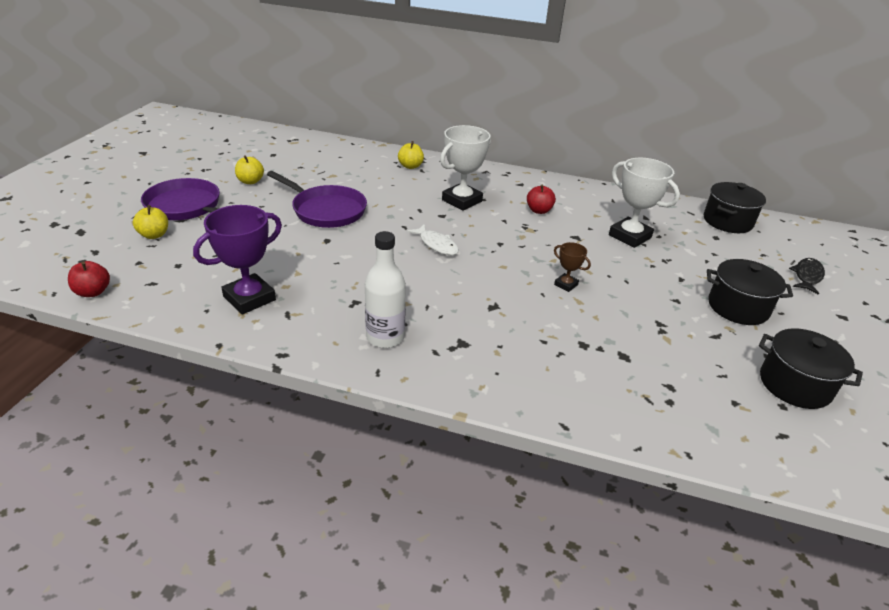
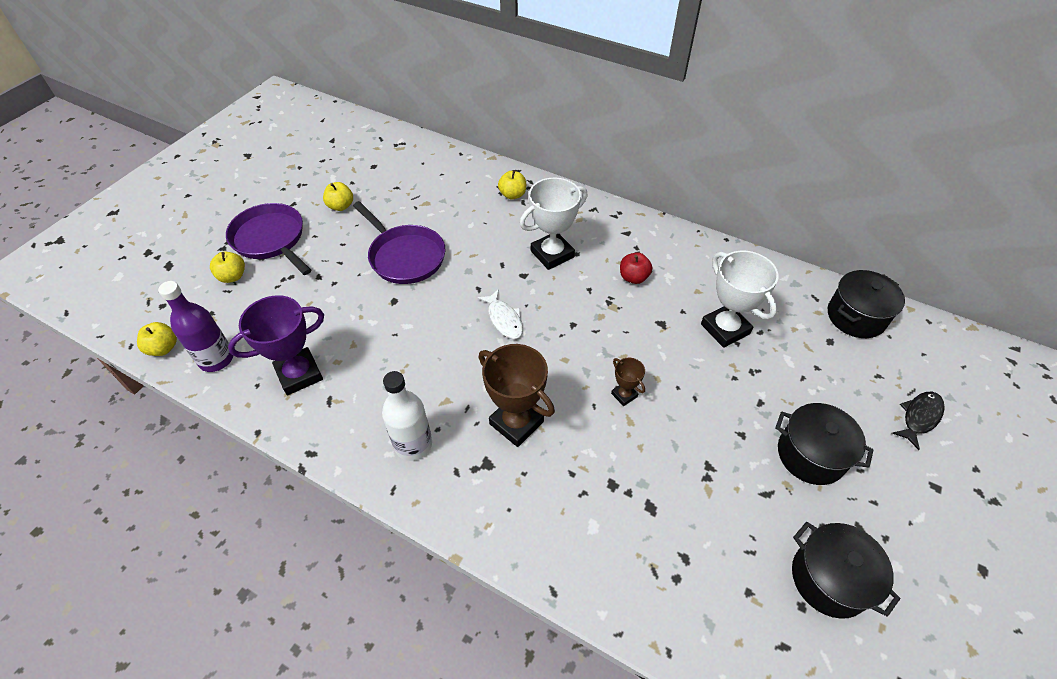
camera: 15 degrees right, 15 degrees up
red apple [68,261,110,297] -> yellow apple [137,322,177,356]
none -> purple bottle [158,281,233,372]
none -> brown trophy [479,344,555,447]

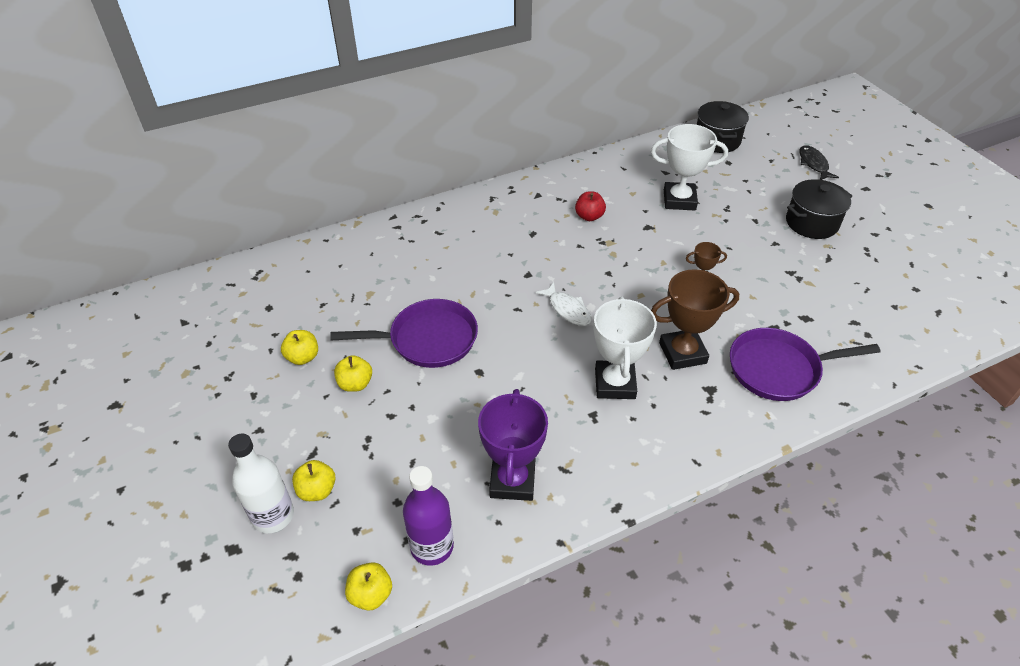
camera: 55 degrees left, 5 degrees down
purple pan [226,203,311,275] -> purple pan moved to [730,328,880,401]
white bottle [382,371,432,461] -> white bottle moved to [228,434,294,533]
white fish [478,289,523,339] -> white fish turned 45 degrees clockwise [535,282,592,326]
yellow apple [498,170,526,199] -> yellow apple moved to [334,355,372,392]
white trophy [520,178,588,270] -> white trophy moved to [594,297,657,399]
black pot [792,522,900,619] -> none

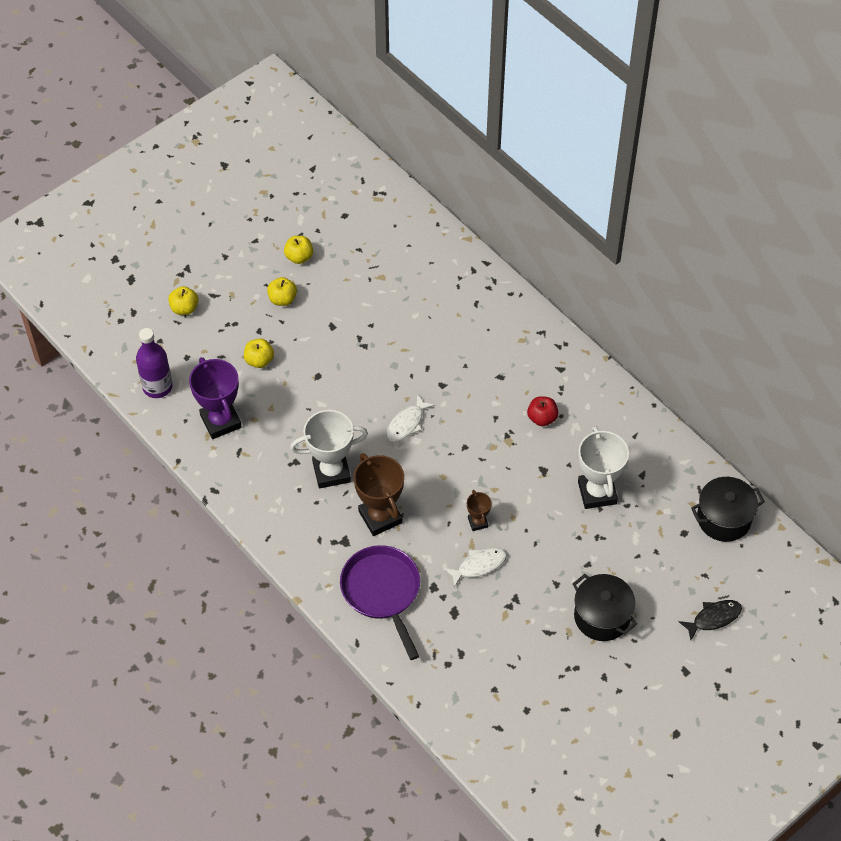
camera: 75 degrees right, 10 degrees up
white bottle [228,434,294,533] -> none
purple pan [330,299,478,368] -> none
yellow apple [345,562,392,611] -> yellow apple moved to [244,339,274,368]
purple trophy [478,389,548,501] -> purple trophy turned 75 degrees clockwise [189,357,242,439]
none -> white fish [444,548,507,587]

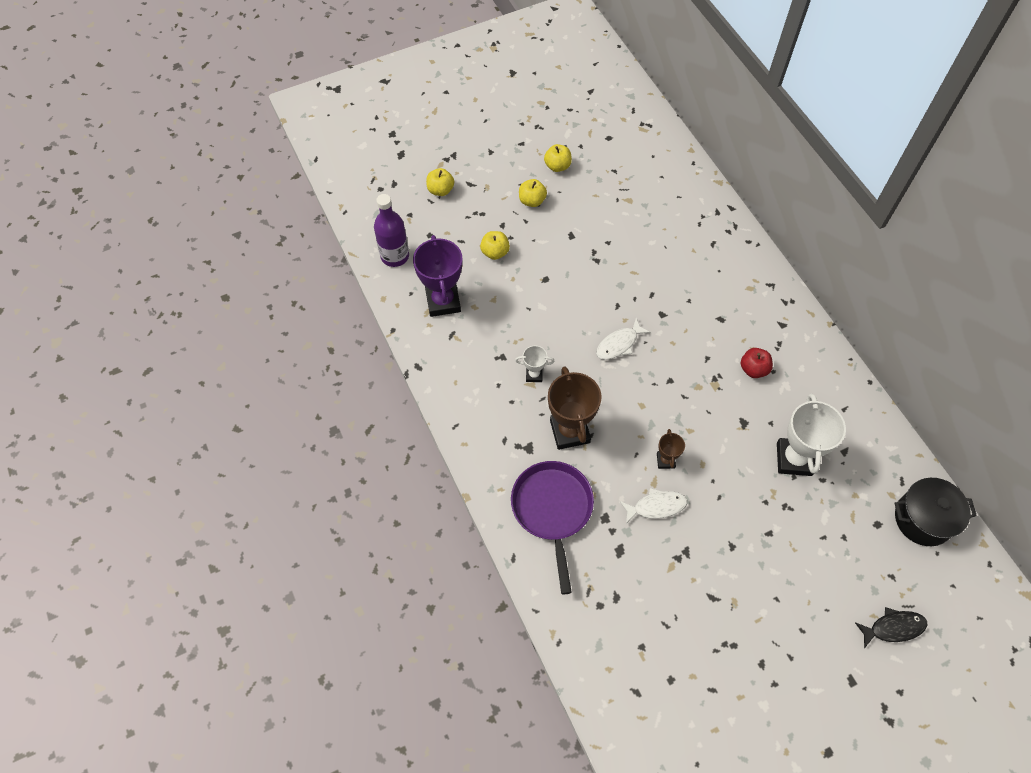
camera: 15 degrees right, 5 degrees up
white trophy [290,410,368,489] -> white trophy [515,346,555,382], size x0.50
black pot [572,574,637,641] -> none

